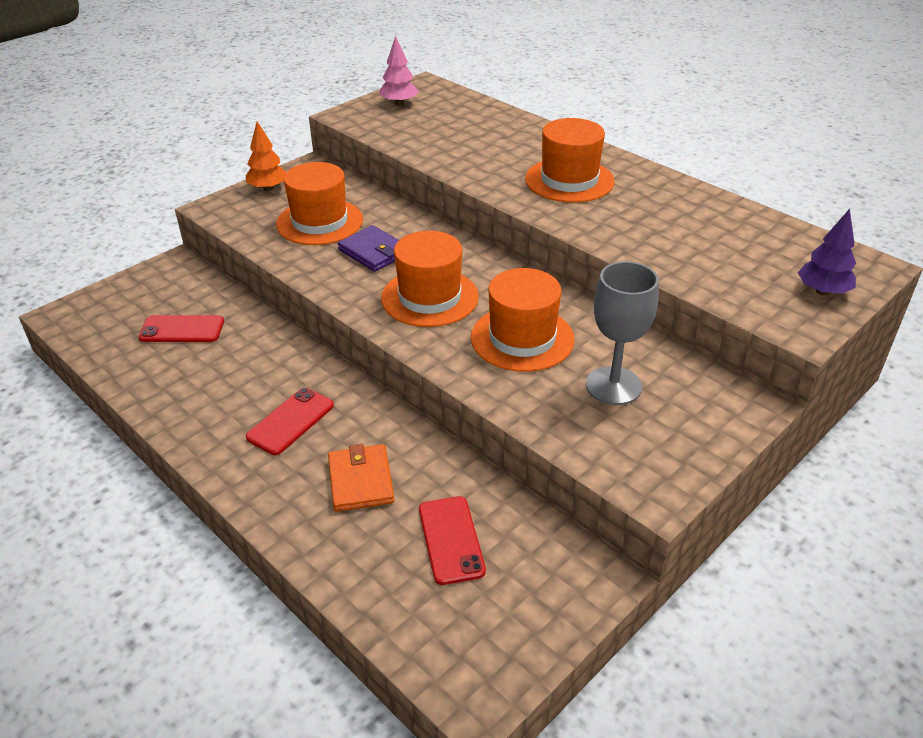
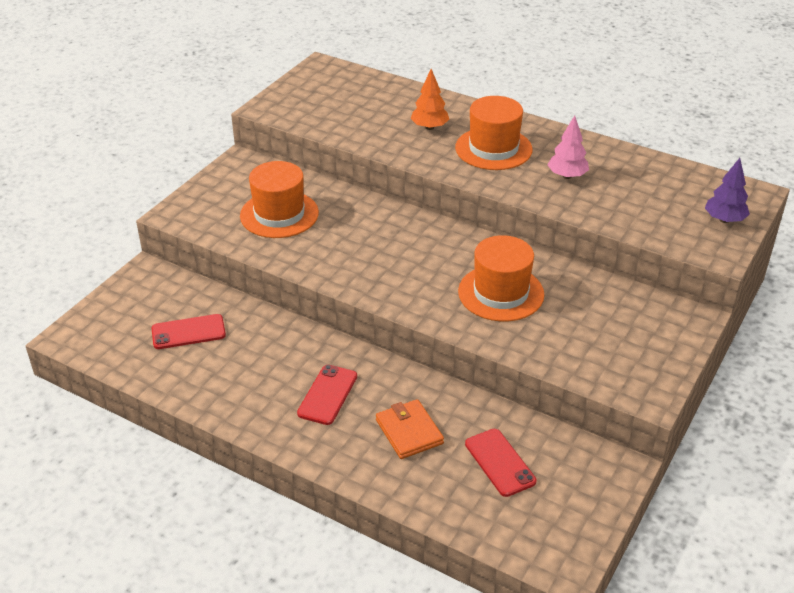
camera: 15 degrees left, 0 degrees up
orange tree [246,121,286,191] -> orange tree moved to [410,69,449,130]
purple wallet [338,225,399,272] -> none
pink tree [380,36,419,106] -> pink tree moved to [548,115,589,179]
orange hat [381,231,479,327] -> none
grey goblet [586,261,659,405] -> none

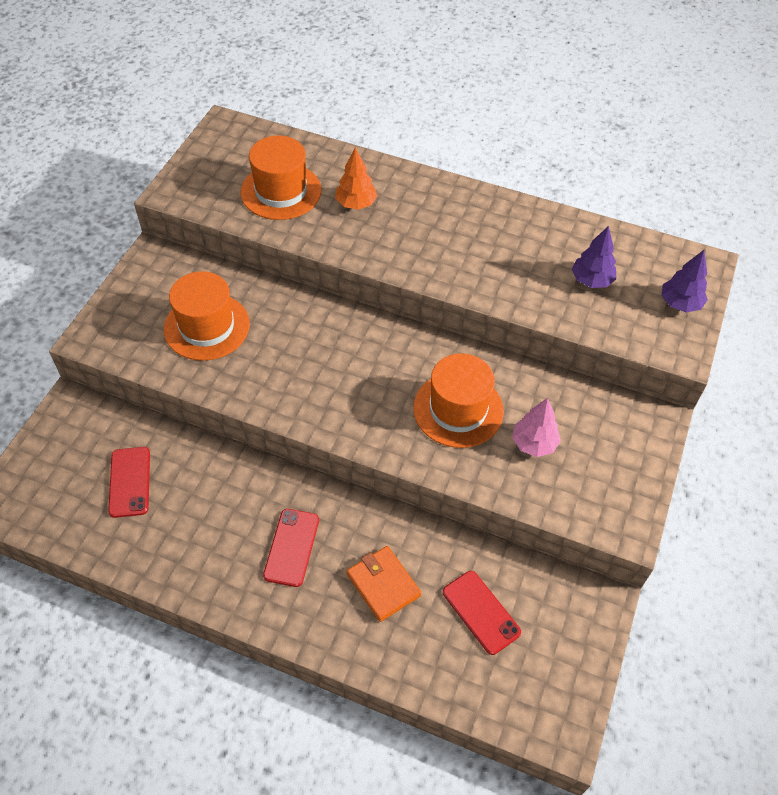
camera: 10 degrees left, 15 degrees up
red phone [152,314,226,349] -> red phone turned 75 degrees counterclockwise [108,447,150,518]
orange hat [455,96,532,170] -> orange hat moved to [241,136,321,220]
pink tree [548,115,589,179] -> pink tree moved to [512,398,561,457]
none -> purple tree [572,226,617,288]

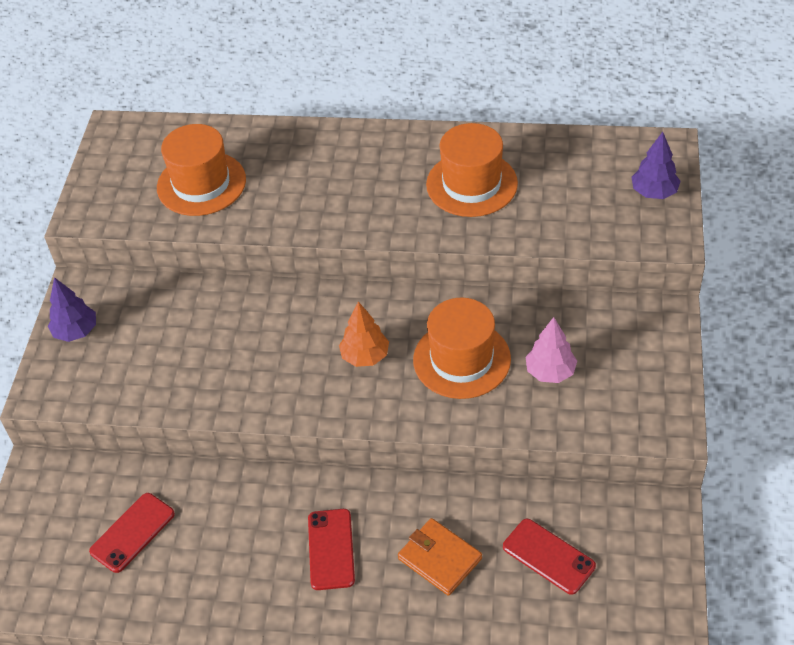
camera: 10 degrees left, 5 degrees down
red phone [108,447,150,518] -> red phone turned 60 degrees clockwise [89,493,175,573]
orange hat [164,271,250,361] -> orange hat moved to [426,123,518,217]
orange tree [335,147,378,210] -> orange tree moved to [339,301,389,367]
purple tree [572,226,617,288] -> purple tree moved to [48,277,96,342]

